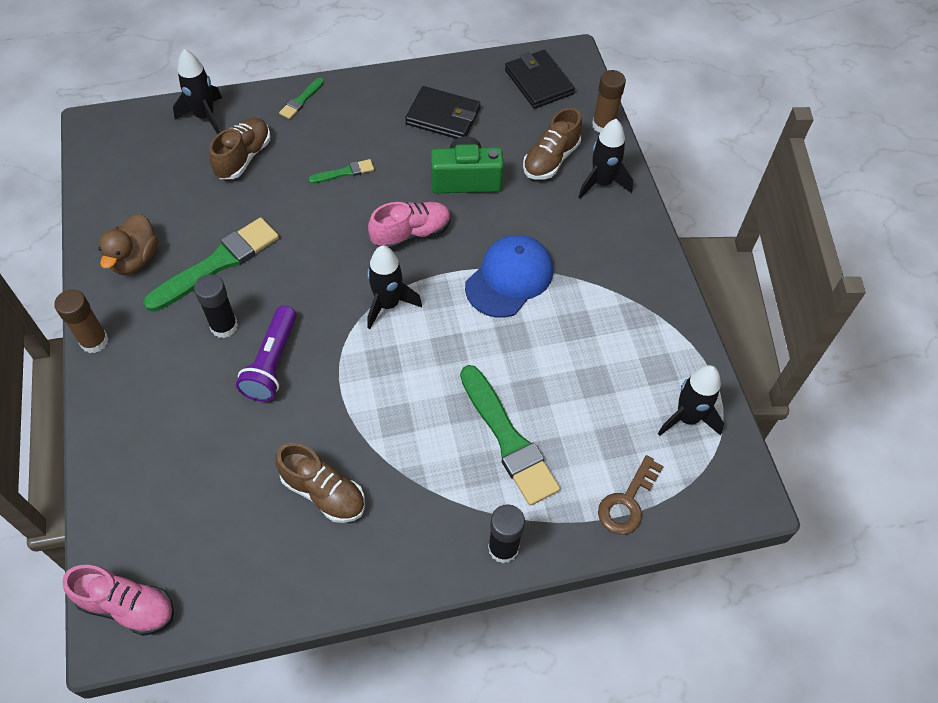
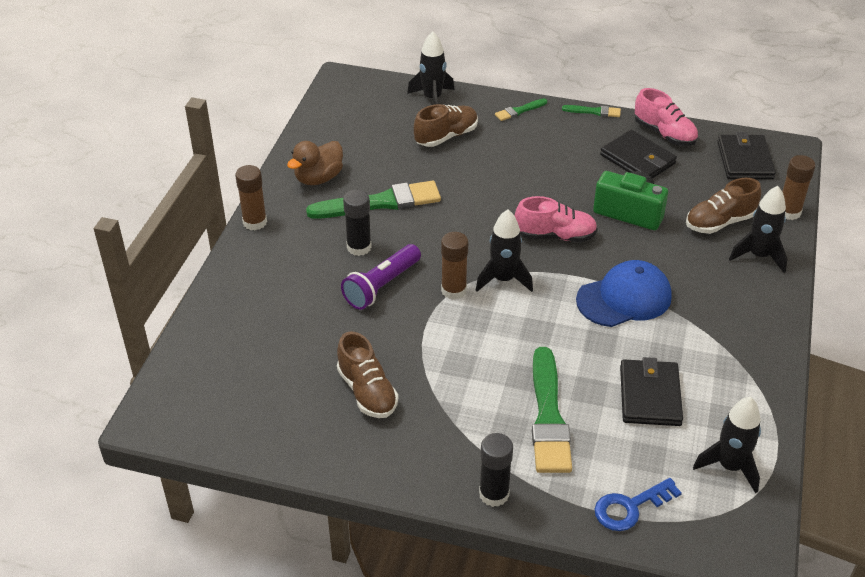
camera: 30 degrees right, 15 degrees down
pink shoe [62,565,174,636] -> pink shoe moved to [635,88,698,146]
green brush [308,159,374,183] -> green brush moved to [562,105,621,117]
brown key [598,455,664,534] -> blue key [594,478,682,531]
none -> brown glue stick [441,232,468,300]
none -> black wallet [620,357,683,426]

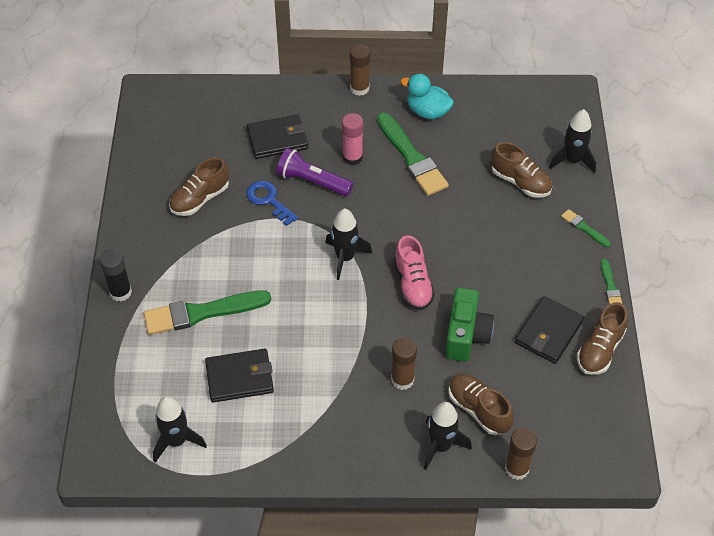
camera: 75 degrees right, 10 degrees up
brown duck [287,141,343,185] -> turquoise duck [400,74,454,119]
black glue stick [343,190,372,256] -> pink glue stick [342,113,363,165]
brown glue stick [441,232,468,300] -> brown glue stick moved to [391,337,417,390]
blue cap [576,260,672,327] -> none
blue key [594,478,682,531] -> blue key moved to [246,181,298,226]
pink shoe [635,88,698,146] -> brown shoe [577,302,628,375]
black wallet [717,132,776,179] -> black wallet moved to [247,114,308,159]

